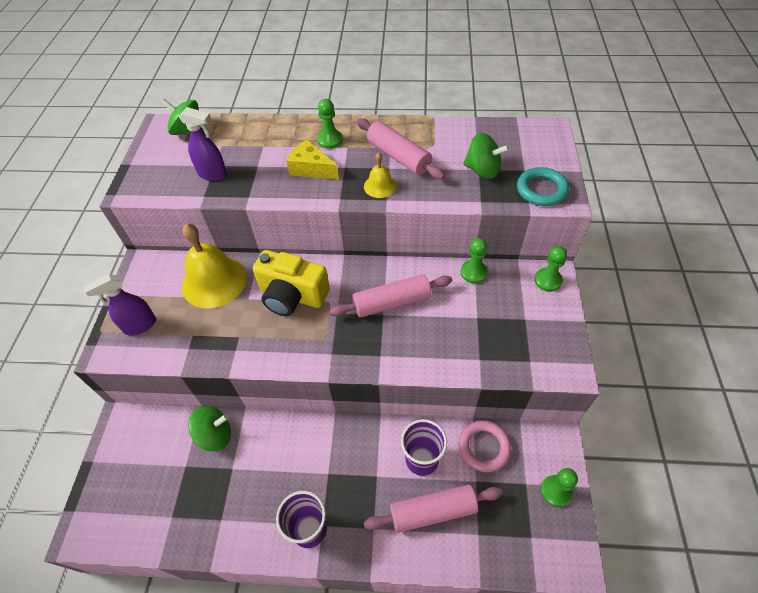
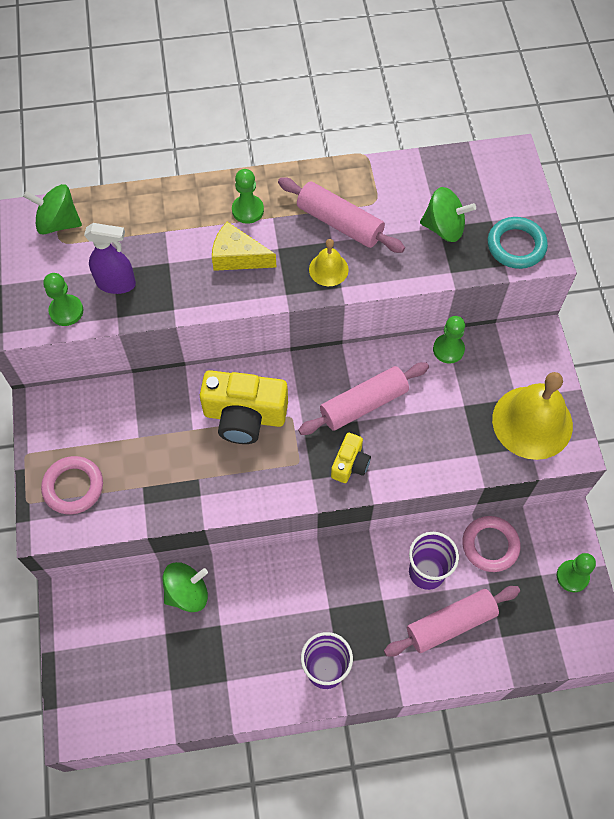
camera: 15 degrees left, 10 degrees up
purple spray bottle [84,274,156,335] -> pink ring [41,456,103,515]
yellow bell [182,223,247,308] -> yellow bell moved to [492,372,573,460]
green pawn [534,246,567,292] -> green pawn moved to [43,273,83,326]
none -> yellow camera [331,432,371,483]

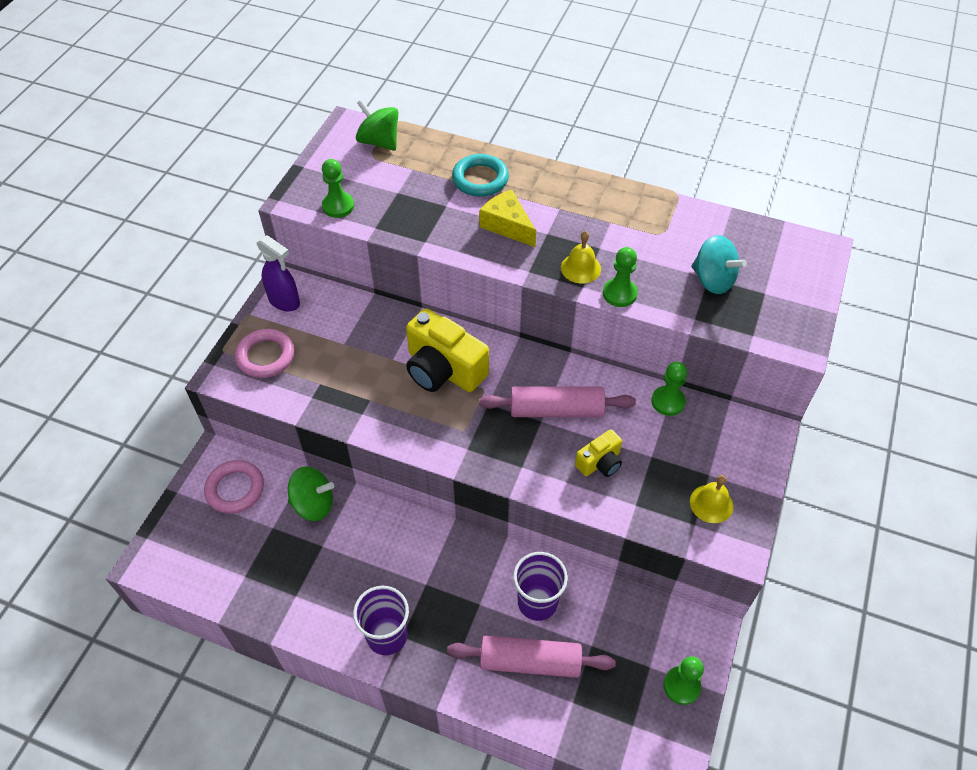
camera: 30 degrees right, 10 degrees down
purple spray bottle [84,223,136,294] -> purple spray bottle moved to [257,235,300,312]
green pawn [232,169,264,224] -> green pawn moved to [603,247,638,307]
pink rolling pin [278,177,405,253] -> none
yellow camera [331,432,371,483] -> yellow camera moved to [575,429,622,477]
green spinning top [420,187,476,242] -> turquoise spinning top [691,235,747,294]
pink ring [462,516,521,572] -> pink ring moved to [204,460,264,514]
turquoise ring [488,217,548,269] -> turquoise ring moved to [452,154,509,197]
yellow bell [492,372,573,460] -> yellow bell [690,475,733,523], size x0.49

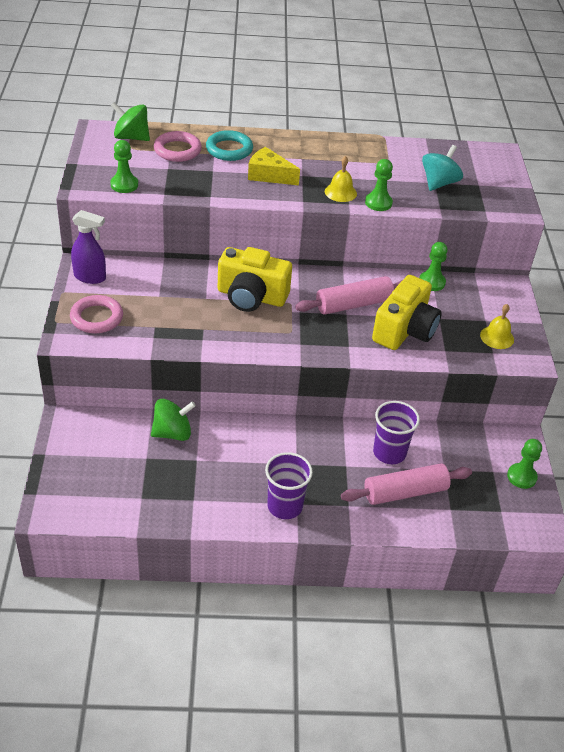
camera: 25 degrees left, 10 degrees down
pink ring [204,460,264,514] -> pink ring moved to [154,131,202,162]
yellow camera [575,429,622,477] -> yellow camera [372,275,442,350], size x1.90
turquoise spinning top [691,235,747,294] -> turquoise spinning top turned 75 degrees counterclockwise [422,145,463,191]

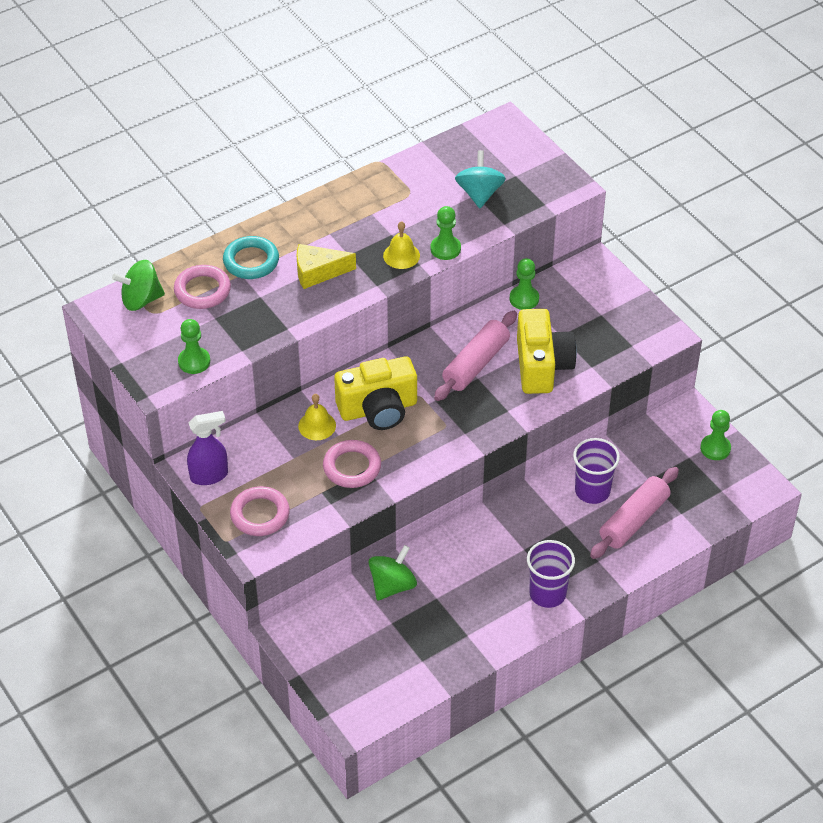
camera: 30 degrees left, 5 degrees up
yellow bell [480,304,514,349] -> yellow bell moved to [298,394,336,440]
none -> pink ring [323,440,381,488]

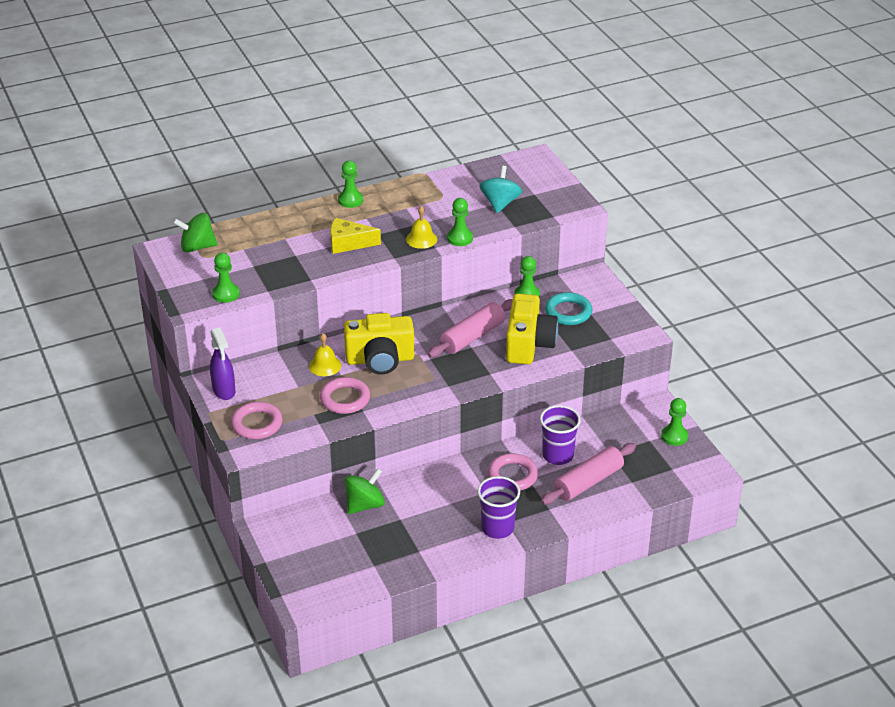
camera: 10 degrees right, 10 degrees down
pink ring [174,265,231,309] -> pink ring moved to [488,453,538,491]
purple spray bottle [187,411,228,485] -> purple spray bottle turned 75 degrees clockwise [210,327,235,400]
turquoise ring [223,236,279,279] -> turquoise ring moved to [545,292,592,325]
none -> green pawn [338,161,363,208]

